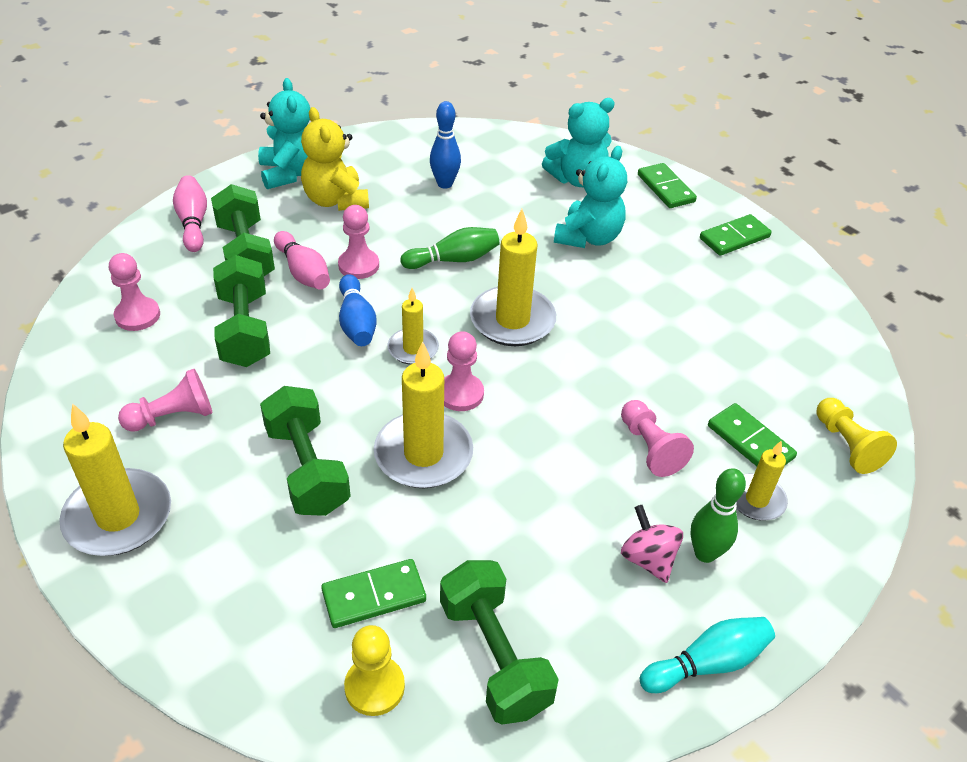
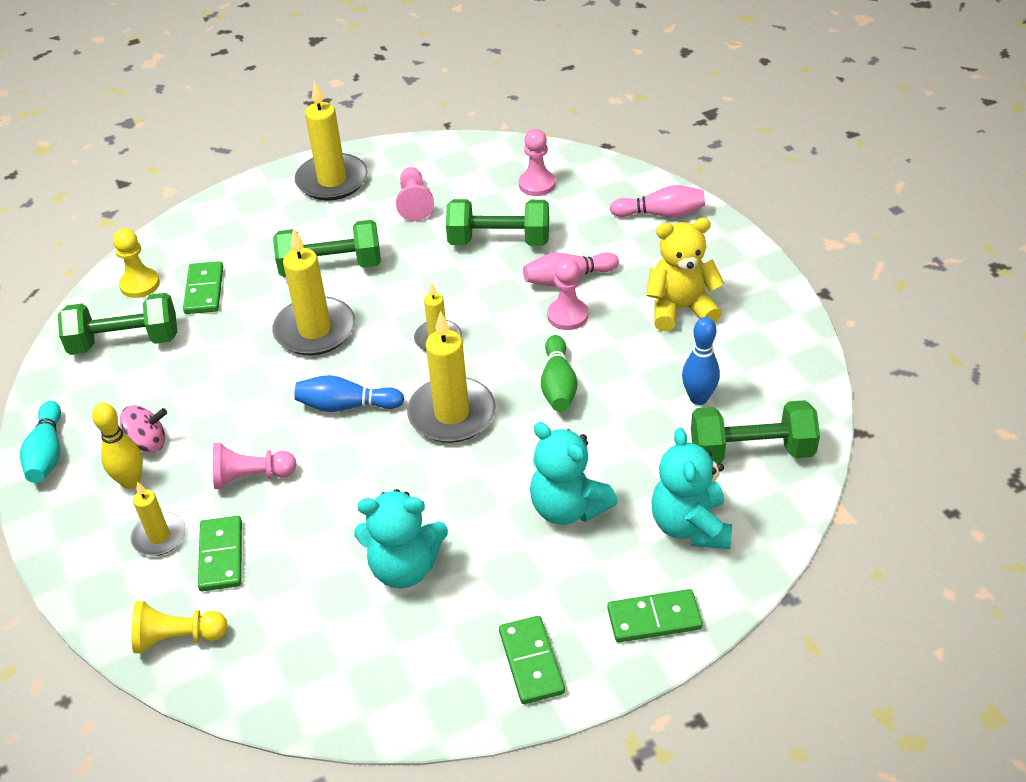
camera: 110 degrees right, 0 degrees up
green dumbbell [211,184,275,276] -> green dumbbell moved to [691,400,820,464]
turquoise teddy bear [258,78,310,189] -> turquoise teddy bear moved to [354,489,448,588]
blue bowling pin [339,274,377,346] -> blue bowling pin moved to [294,375,404,412]
pink pawn [444,331,484,411] -> none
green bowling pin [690,468,746,563] -> yellow bowling pin [92,403,143,489]
green domino [708,403,797,466] -> green domino turned 75 degrees counterclockwise [198,516,242,591]

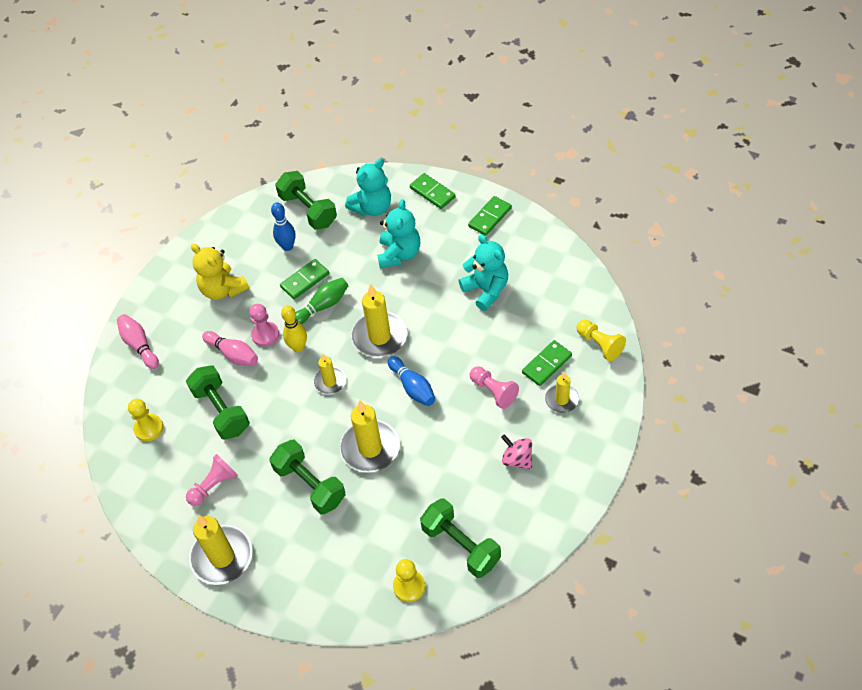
camera: 125 degrees left, 10 degrees up
turquoise bowling pin [20,401,61,483] -> none
yellow bowling pin [92,403,143,489] -> yellow bowling pin moved to [281,305,307,352]
green domino [183,261,223,314] -> green domino moved to [280,259,329,299]
pink pawn [519,129,555,196] -> yellow pawn [128,399,163,441]

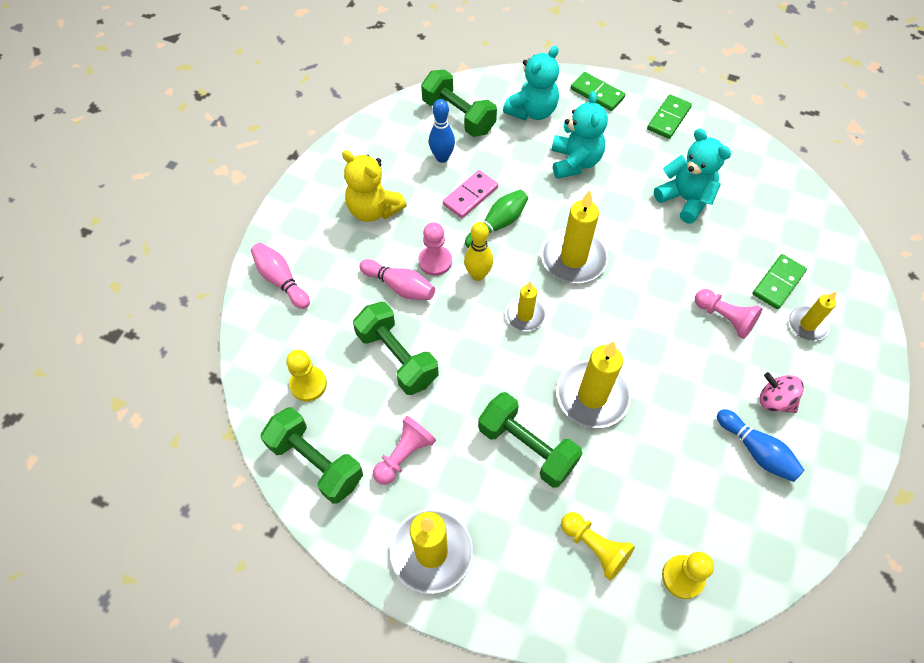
camera: 10 degrees left, 5 degrees up
green domino [280,259,329,299] -> pink domino [443,170,498,218]
blue bowling pin [388,356,435,406] -> blue bowling pin moved to [717,409,804,482]
green dumbbell [420,498,501,578] -> green dumbbell moved to [261,407,363,504]
yellow pawn [577,320,626,361] -> yellow pawn moved to [561,512,635,581]

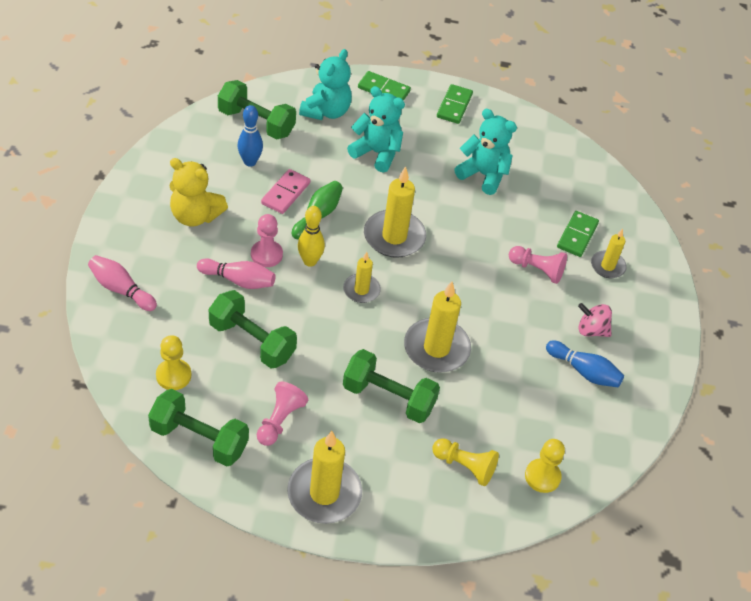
camera: 20 degrees left, 10 degrees down
turquoise teddy bear [552,91,608,179] -> turquoise teddy bear turned 45 degrees counterclockwise [347,86,405,172]

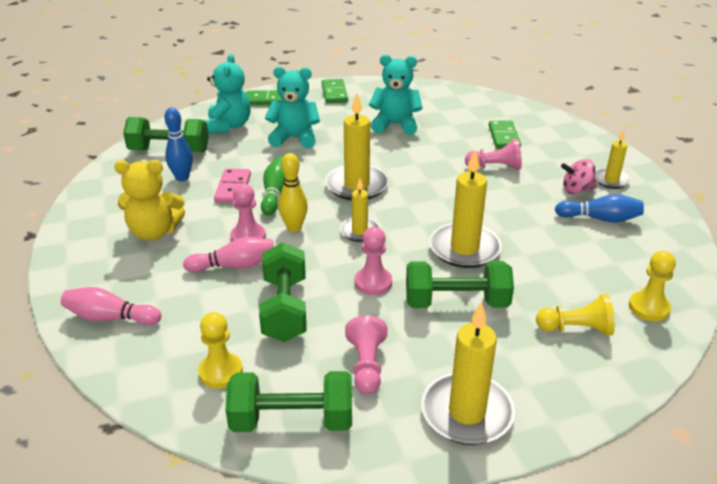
camera: 20 degrees left, 15 degrees down
green dumbbell [209,290,297,368] -> green dumbbell turned 75 degrees clockwise [259,242,307,342]
yellow candle [591,229,627,278] -> yellow candle moved to [595,129,631,189]
none -> pink pawn [355,227,392,295]

